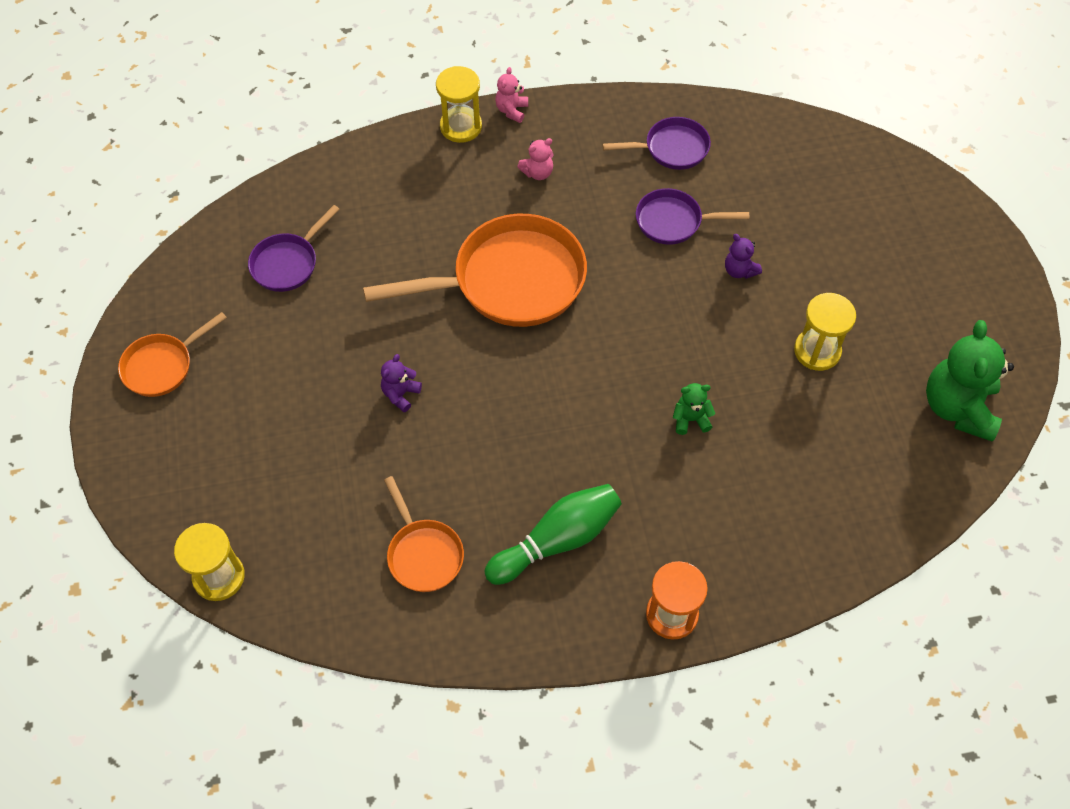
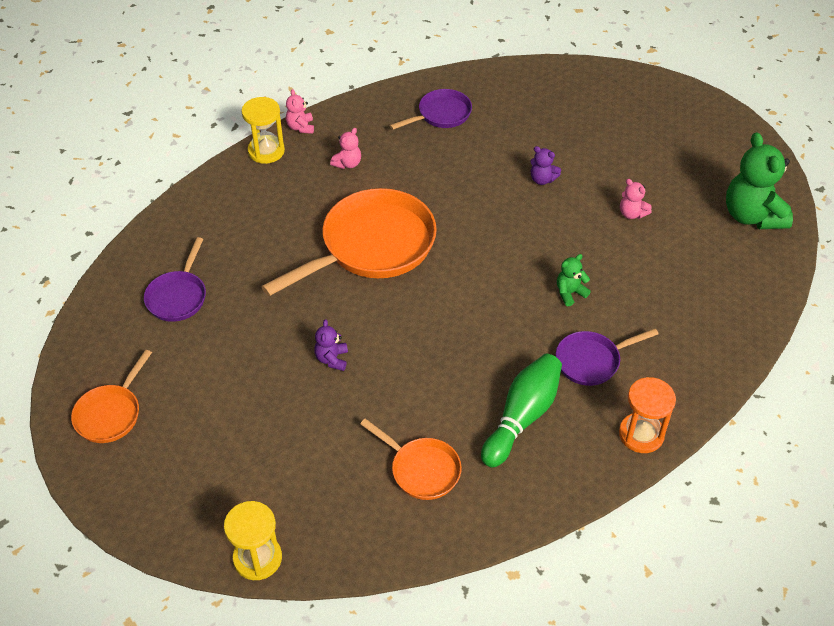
camera: 25 degrees left, 10 degrees down
purple pan [636,188,749,245] -> purple pan moved to [556,328,659,386]
yellow hourglass [794,293,856,371] -> pink teddy bear [620,179,652,219]

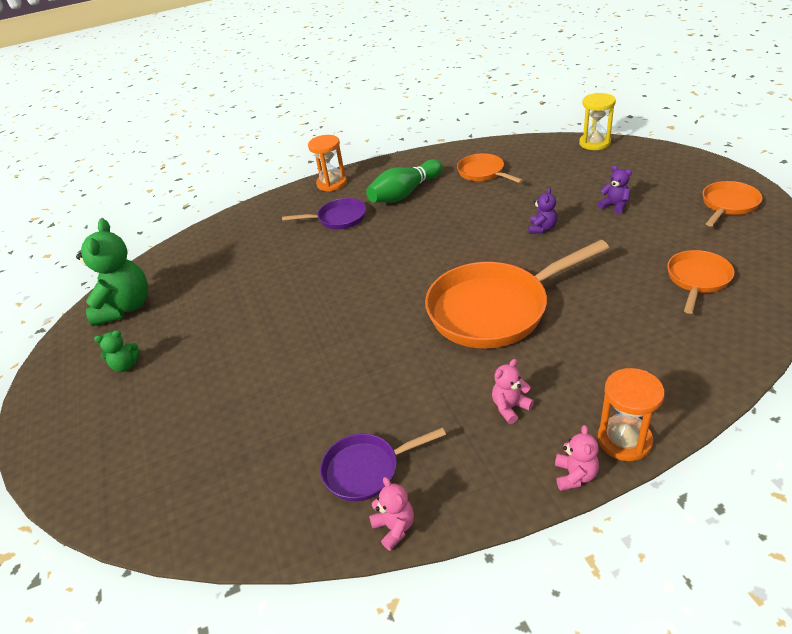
camera: 160 degrees left, 10 degrees down
purple pan [144,237,206,322] -> orange pan [667,250,734,314]
yellow hourglass [242,97,285,164] -> orange hourglass [598,368,665,461]
purple teddy bear [530,146,561,185] -> purple teddy bear moved to [598,165,632,214]
green teddy bear [557,254,591,306] -> green teddy bear moved to [94,330,140,372]
pink teddy bear [620,179,652,219] -> pink teddy bear moved to [369,477,414,551]

